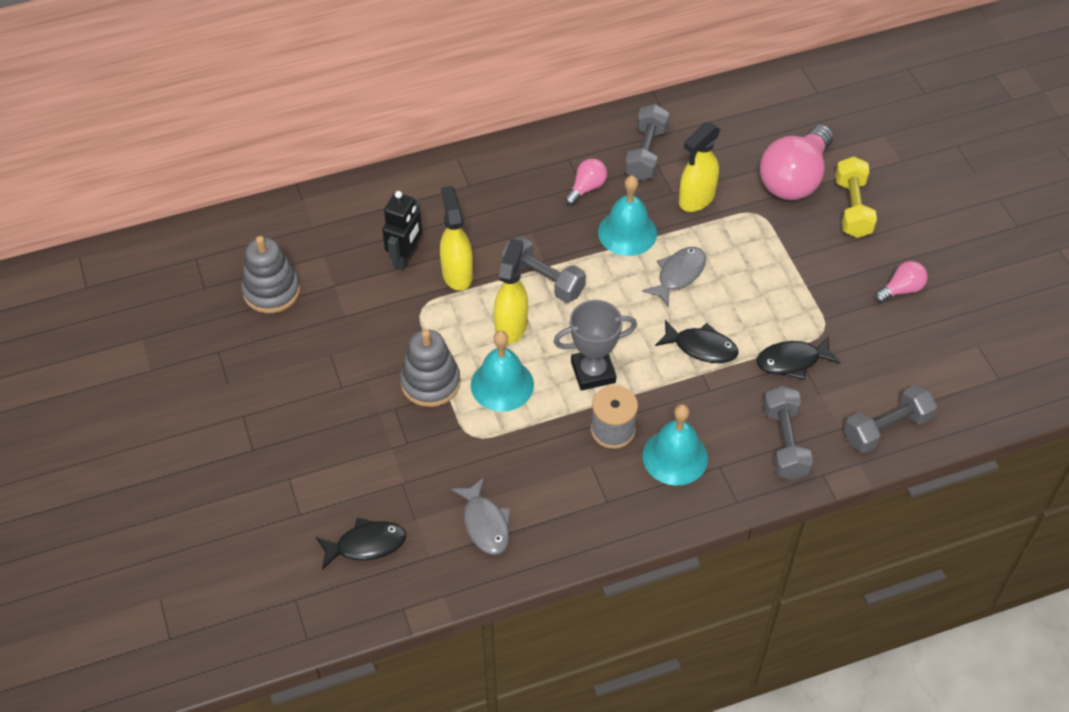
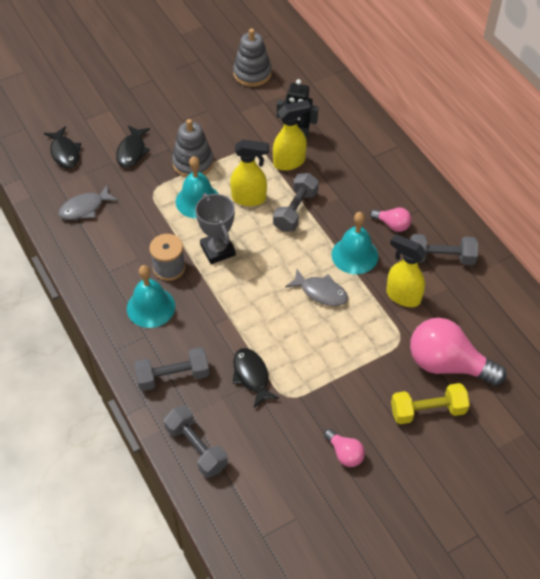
camera: 80 degrees right, 0 degrees up
black fish [655,320,738,363] -> black fish moved to [116,125,150,168]

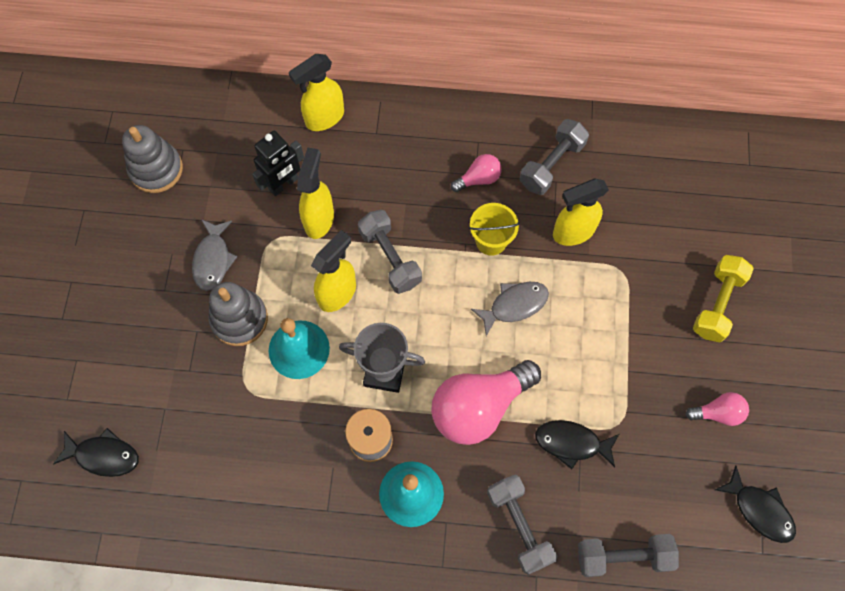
camera: 55 degrees left, 15 degrees up
grey fish [58,185,118,220] -> grey fish moved to [192,219,238,291]
black fish [116,125,150,168] -> black fish moved to [715,465,796,543]
grey dumbbell [134,347,210,391] -> grey dumbbell turned 45 degrees counterclockwise [487,475,557,575]
turquoise bell [332,212,378,274] -> yellow bucket [469,203,520,256]
pink light bulb [410,318,506,386] -> pink light bulb moved to [431,360,541,445]
none -> yellow spray bottle [289,54,344,131]

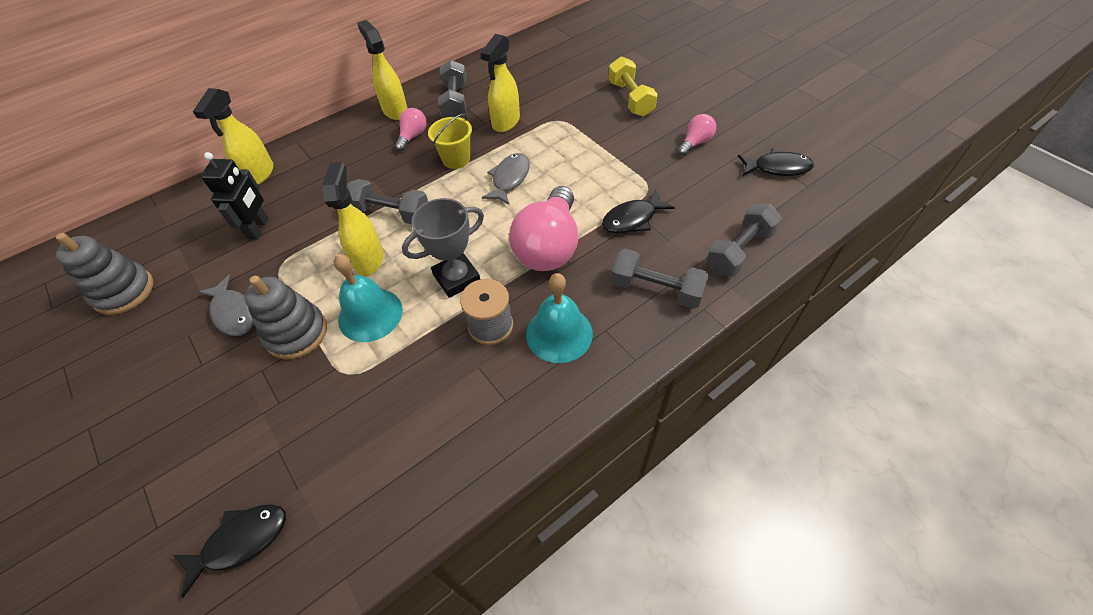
camera: 40 degrees left, 15 degrees down
yellow spray bottle [297,147,334,239] -> yellow spray bottle moved to [357,20,408,120]

